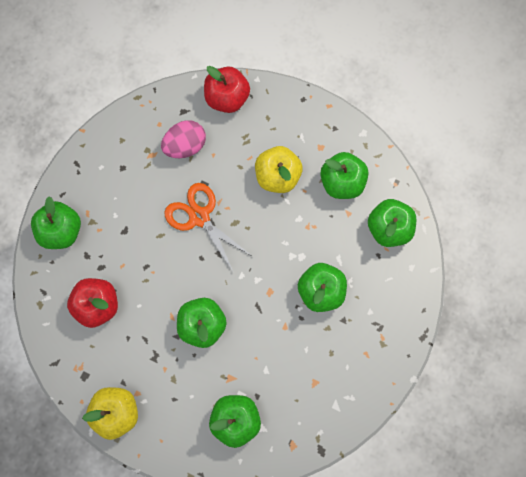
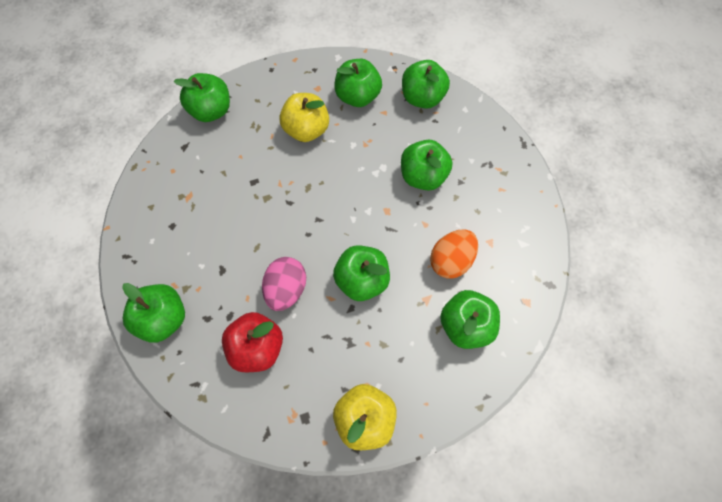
camera: 45 degrees left, 10 degrees down
pink egg [161,120,206,158] -> pink egg moved to [262,257,306,311]
orange scissors [164,183,252,273] -> none
red apple [204,66,250,113] -> green apple [173,73,230,122]
none -> orange egg [430,229,478,279]

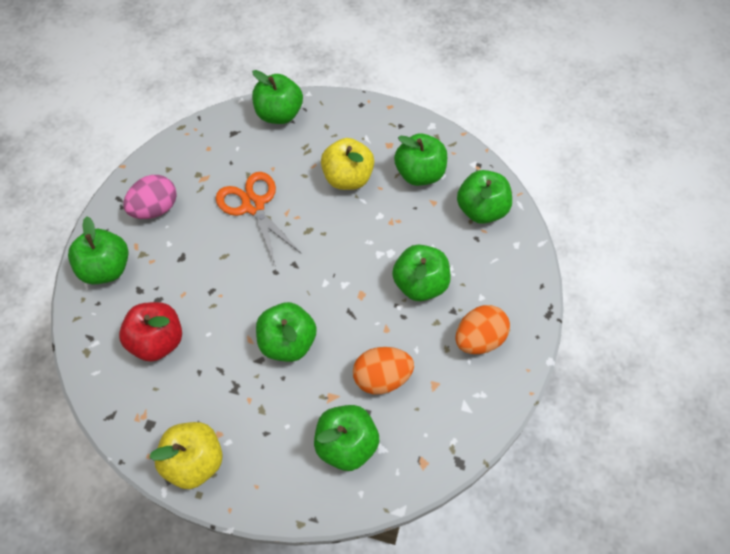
camera: 35 degrees right, 5 degrees down
pink egg [262,257,306,311] -> pink egg moved to [123,175,177,219]
none -> orange scissors [216,172,302,267]
none -> orange egg [455,305,510,354]

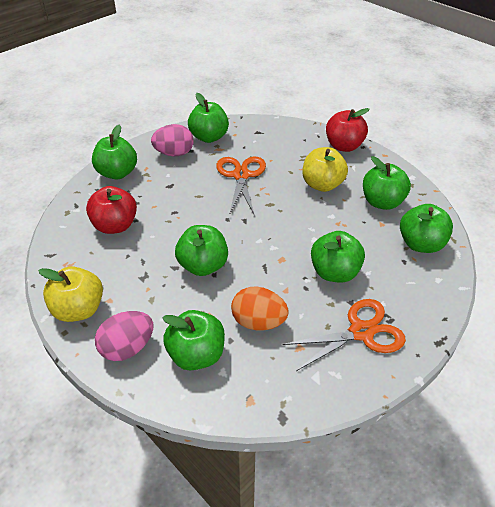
camera: 30 degrees right, 15 degrees down
green apple [252,70,303,124] -> green apple moved to [188,93,229,143]
orange egg [455,305,510,354] -> orange scissors [282,299,406,371]
none -> pink egg [95,311,153,361]
none -> red apple [326,108,369,152]

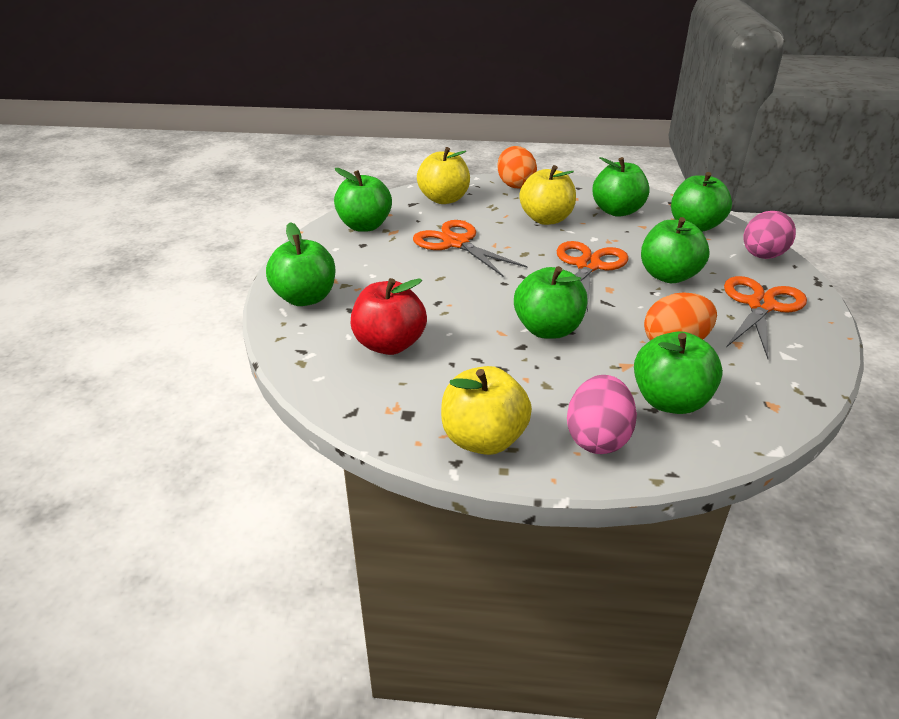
camera: 40 degrees left, 10 degrees down
pink egg [151,124,194,156] -> pink egg moved to [744,211,796,259]
red apple [326,108,369,152] -> orange egg [497,146,537,188]
none -> yellow apple [417,147,470,204]
none -> orange scissors [557,241,629,312]

